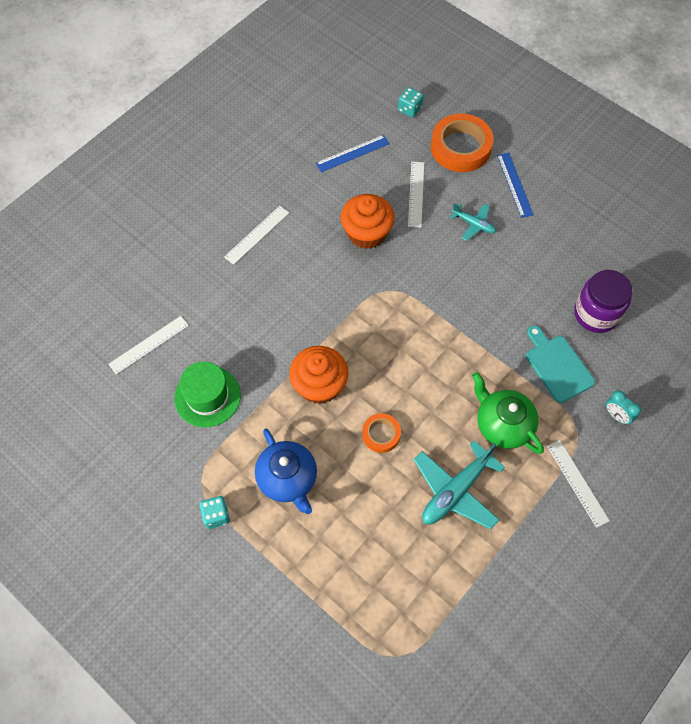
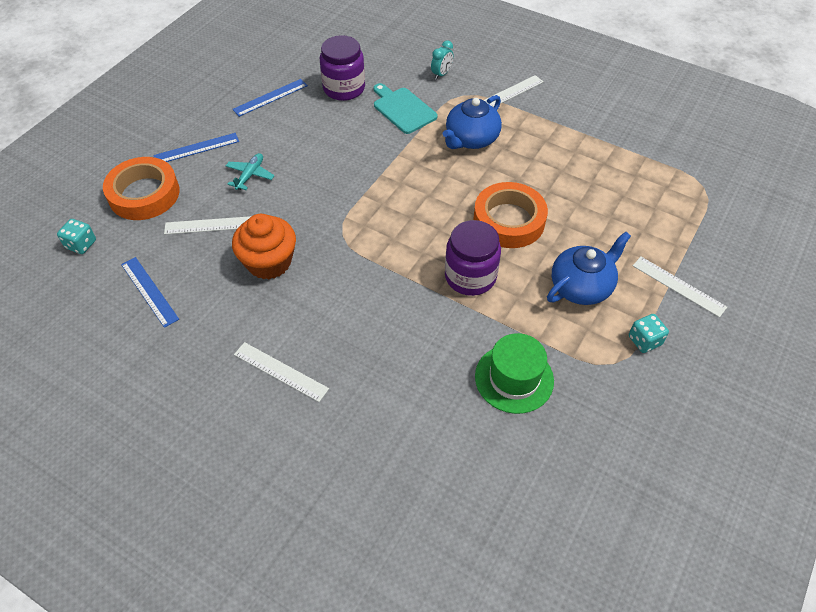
camera: 100 degrees left, 10 degrees down
white ruler [108,316,189,375] -> white ruler moved to [633,257,727,317]
orange cupcake [289,346,349,404] -> purple jar [445,220,501,296]
orange tape [362,413,401,453] -> orange tape [473,182,548,248], size x1.87
turquoise plane [414,441,505,529] -> none
green teapot [472,372,544,454] -> blue teapot [443,95,502,149]
turquoise cutting board [526,325,595,403] -> turquoise cutting board turned 90 degrees clockwise [374,83,438,134]
none -> blue ruler [232,79,308,117]

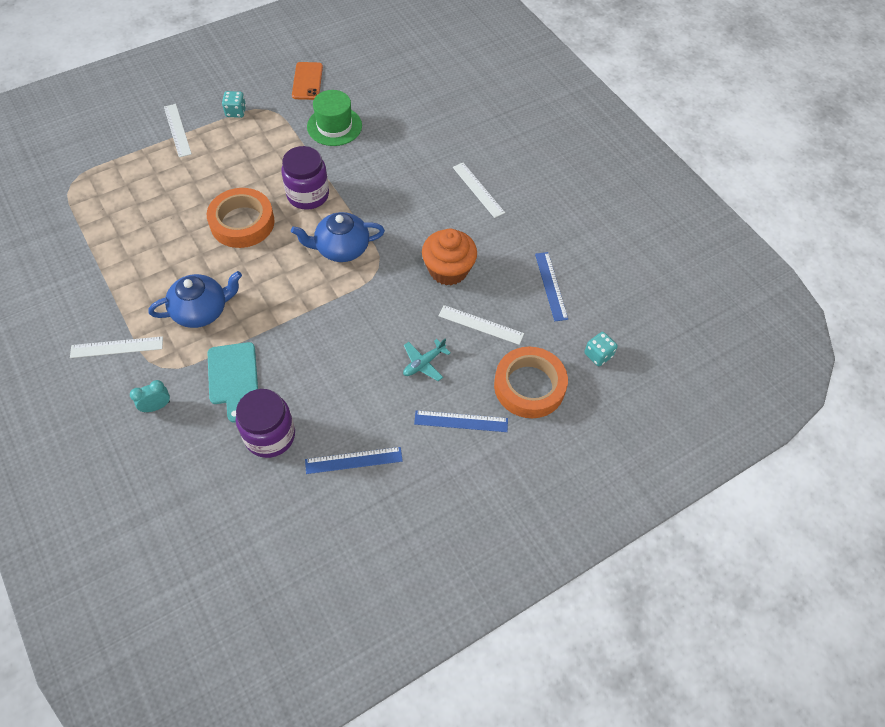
camera: 155 degrees left, 5 degrees up
blue teapot [547,231,631,305] -> blue teapot moved to [291,212,385,262]
none -> orange phone [292,62,323,100]

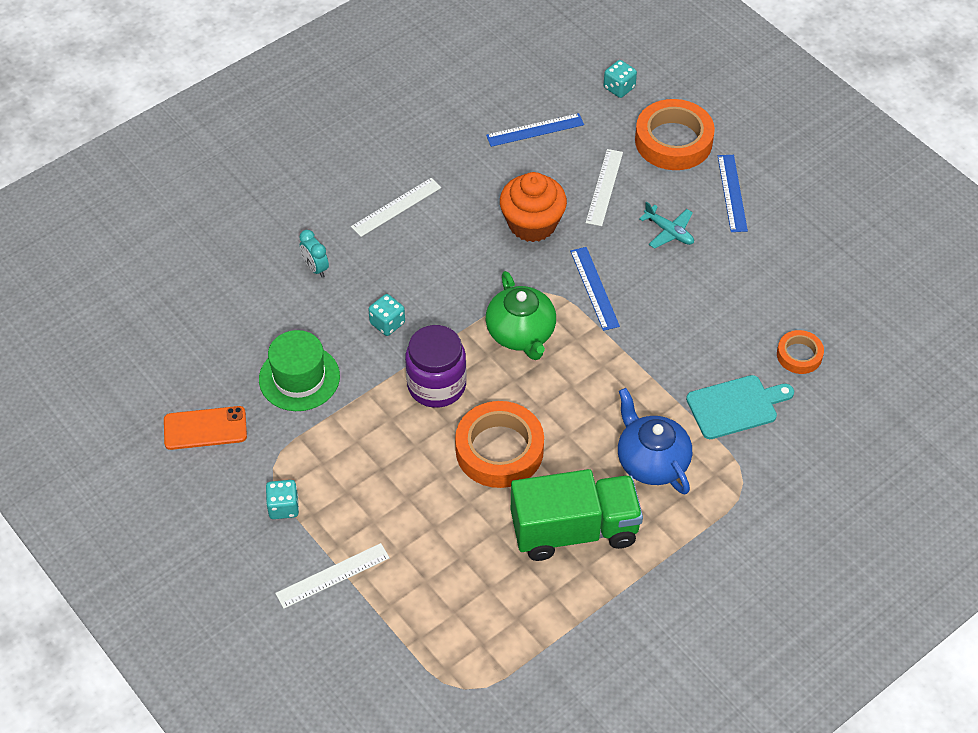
camera: 95 degrees left, 5 degrees down
white ruler [70,336,163,358] -> none
turquoise clock [130,380,170,412] -> turquoise clock moved to [299,230,329,277]
purple jar [236,389,295,458] -> orange tape [777,330,824,374]
blue teapot [291,212,385,262] -> green teapot [486,271,556,360]
blue ruler [305,447,403,474] -> blue ruler moved to [570,247,620,331]
none -> turquoise dice [368,294,405,336]
none -> green truck [511,469,643,561]

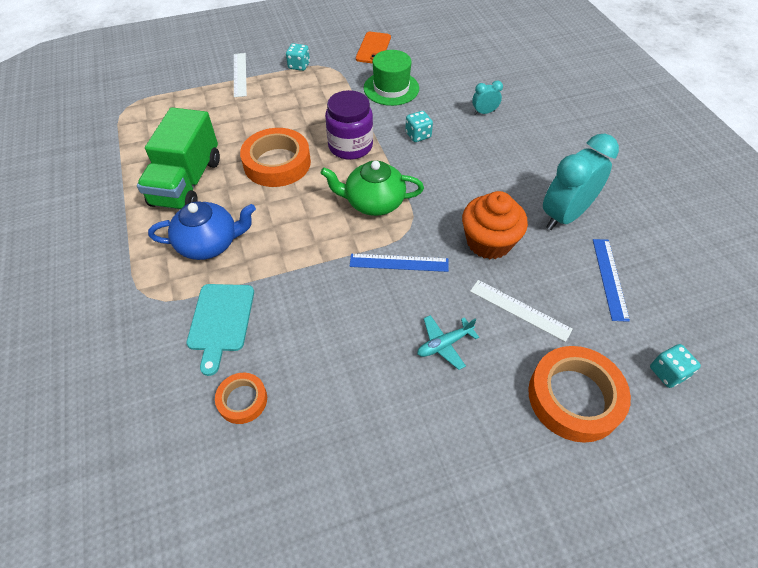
camera: 110 degrees right, 0 degrees up
white ruler [351,178,441,237] -> none
blue ruler [718,155,748,232] -> none
none -> turquoise clock [543,134,619,230]

